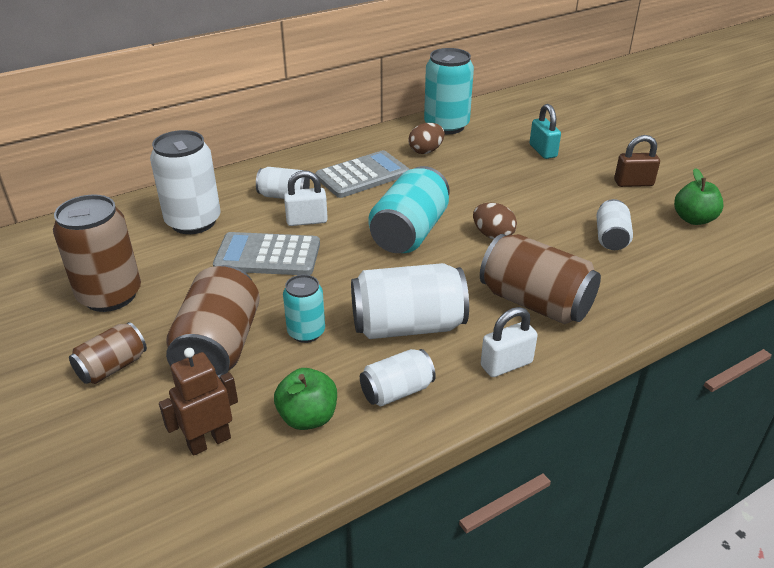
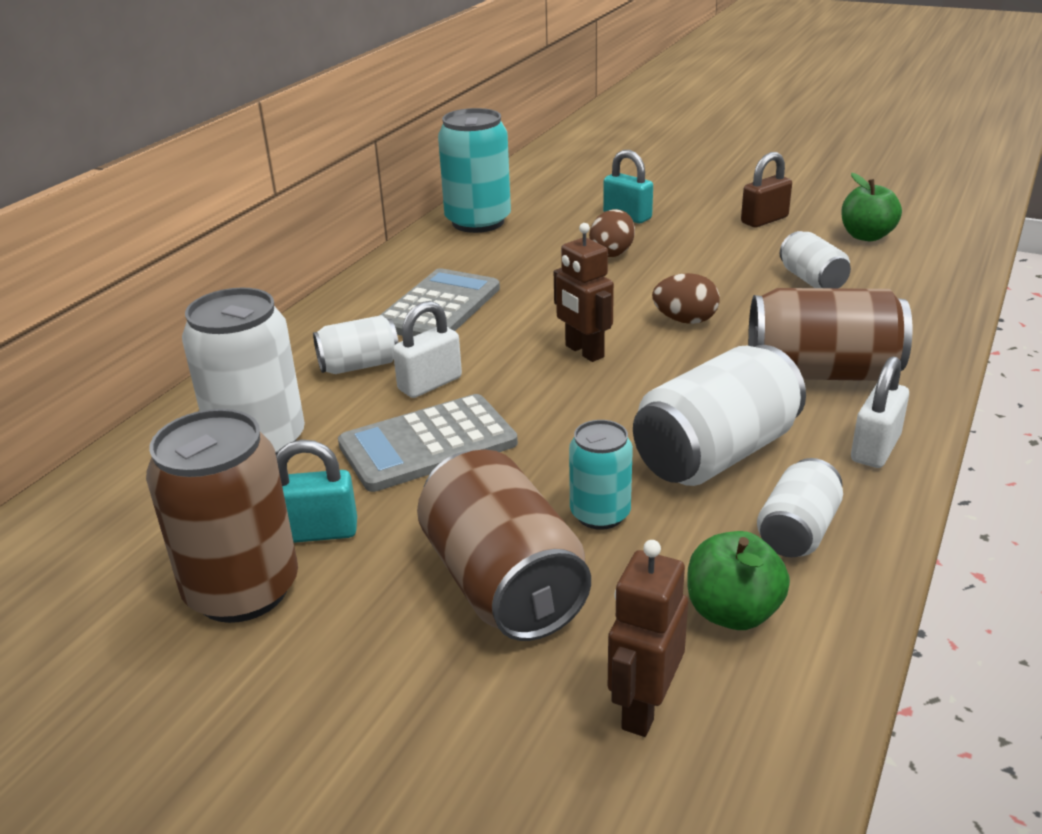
camera: 30 degrees left, 5 degrees down
brown can [69,322,147,384] -> none
turquoise can [368,166,450,253] -> brown robot [554,223,614,362]
brown egg [408,123,445,154] -> brown egg moved to [589,209,635,257]
none -> turquoise padlock [276,440,357,543]

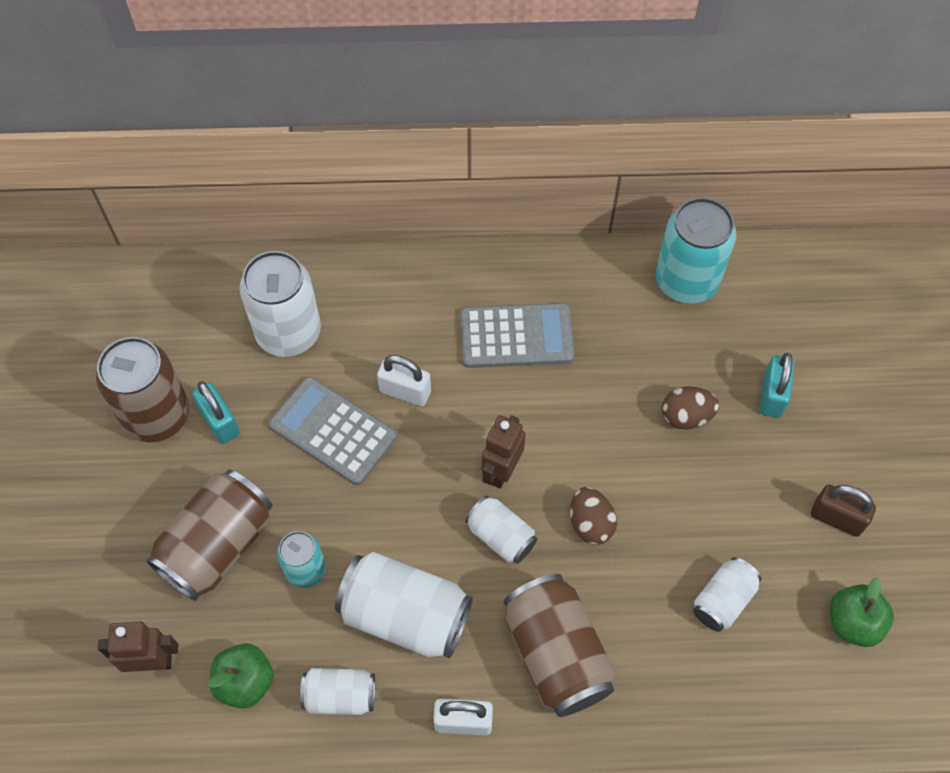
camera: 60 degrees right, 30 degrees up
white can [313,315,399,374] -> white can moved to [465,496,537,564]

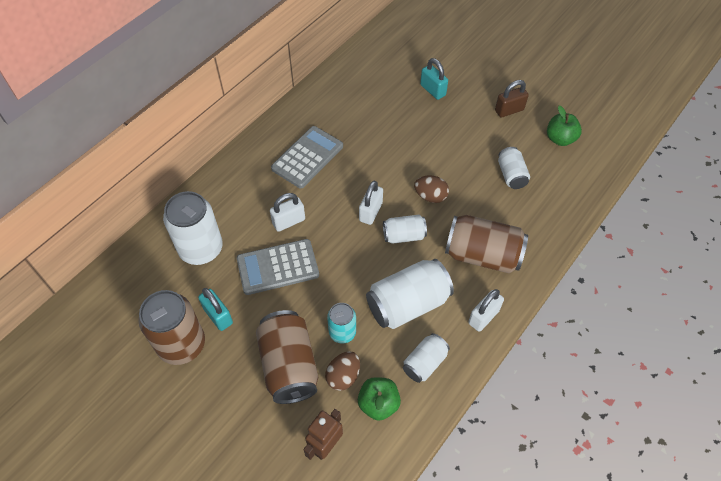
camera: 50 degrees left, 5 degrees down
turquoise padlock [192,381,240,444] -> turquoise padlock turned 45 degrees clockwise [198,288,233,331]
brown robot [482,415,526,489] -> white padlock [359,181,383,225]
turquoise can [656,197,736,304] -> none
brown egg [662,386,719,429] -> brown egg moved to [325,351,360,391]

